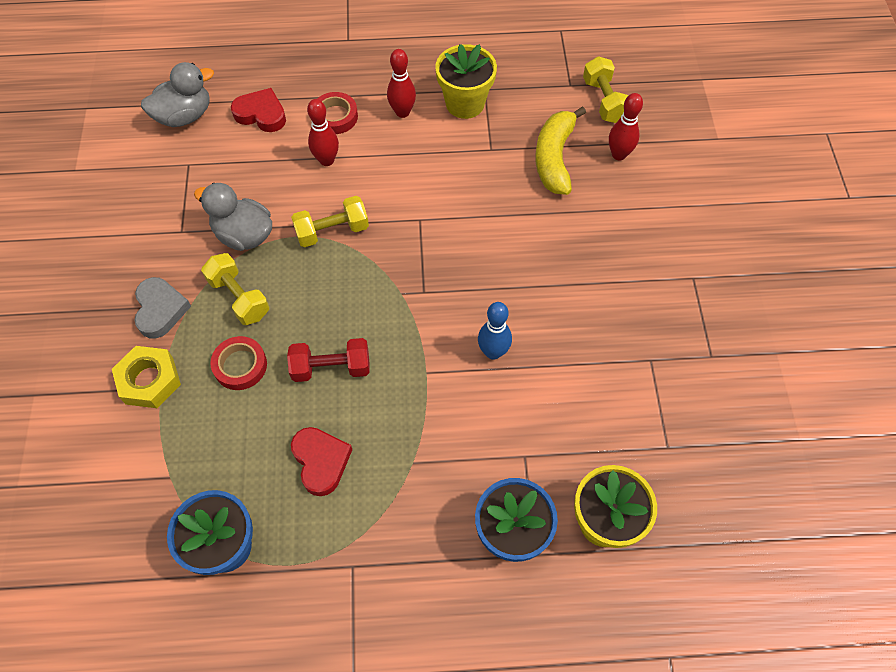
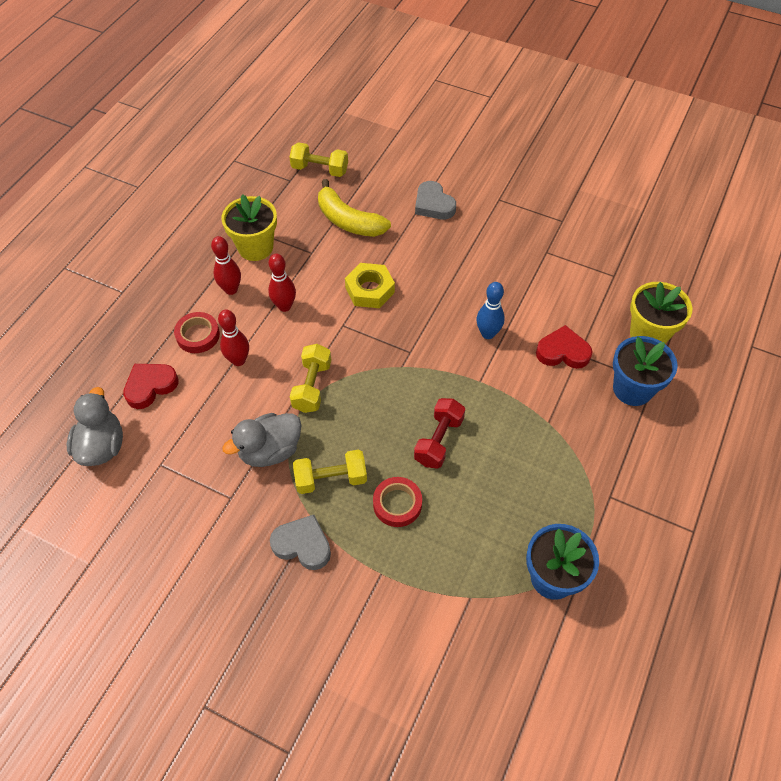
camera: 60 degrees left, 5 degrees down
yellow nut [112,346,181,408] -> yellow nut moved to [345,263,395,308]
red heart [291,427,352,496] -> red heart moved to [536,325,592,369]
red bowling pin [609,93,643,160] -> red bowling pin moved to [268,254,296,312]
none -> grey heart [415,181,456,219]

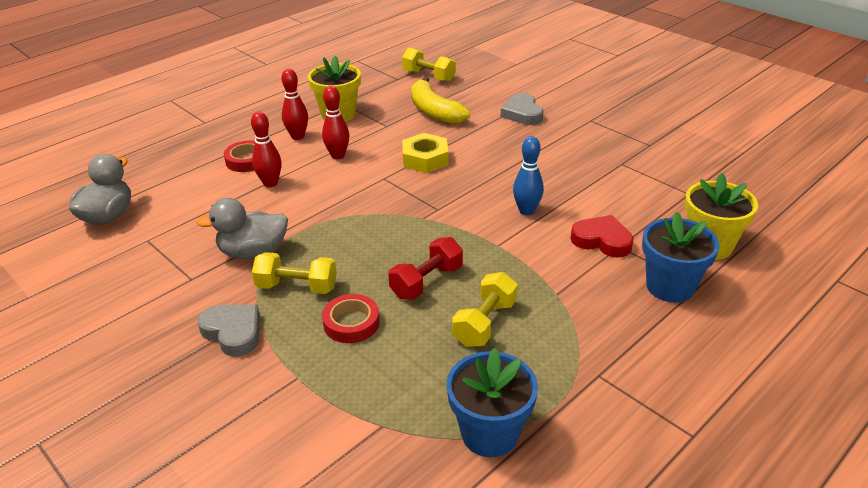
camera: 20 degrees right, 20 degrees down
red heart [123,364,179,409] -> none
yellow dumbbell [290,344,331,413] -> yellow dumbbell moved to [452,272,518,347]

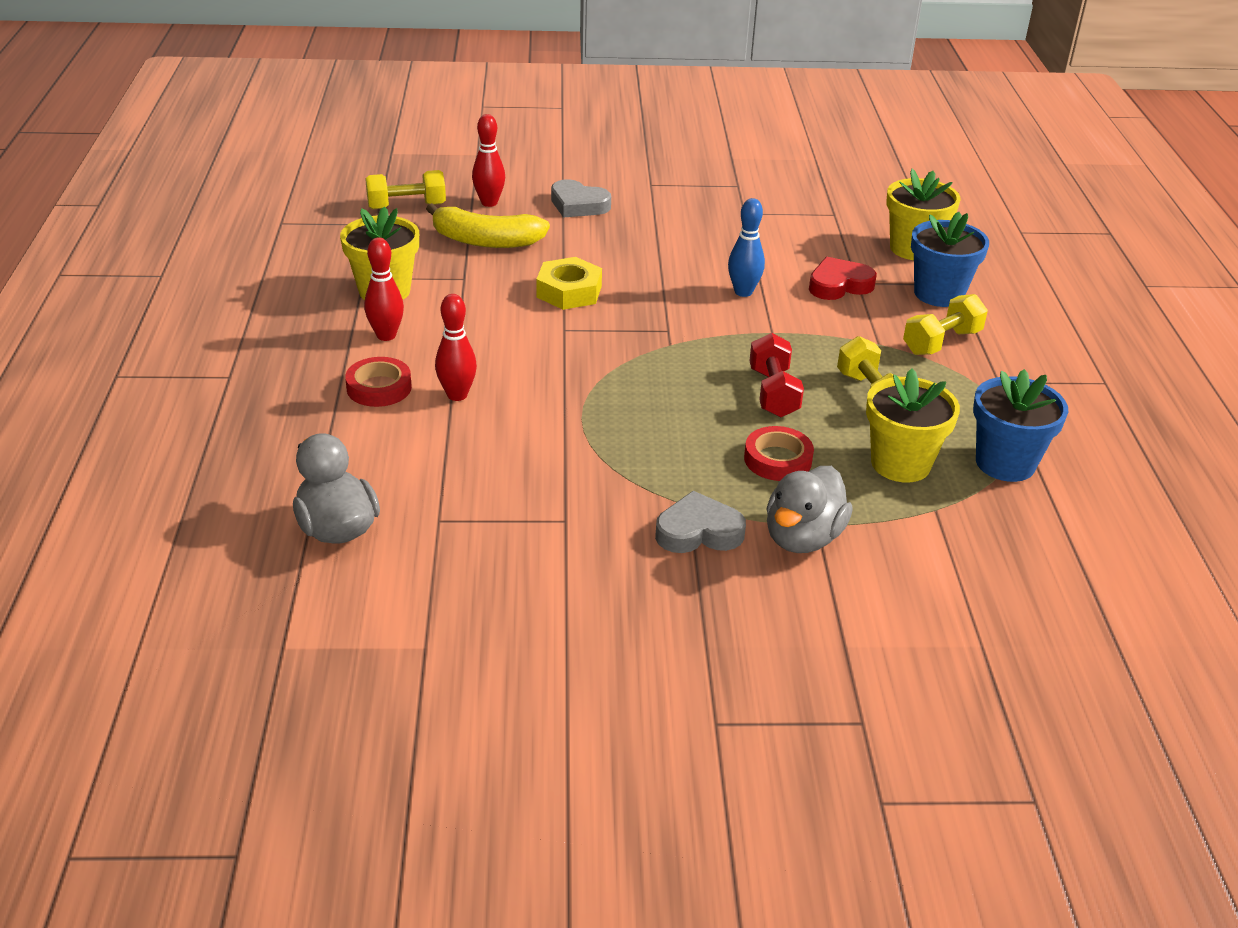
camera: 50 degrees left, 0 degrees up
grey duck [196,198,288,259] -> grey duck moved to [766,466,853,553]
yellow dumbbell [252,252,337,294] -> yellow dumbbell moved to [903,294,988,355]
red bowling pin [322,86,349,159] -> red bowling pin moved to [472,114,505,207]
none -> yellow flower pot [866,368,960,483]

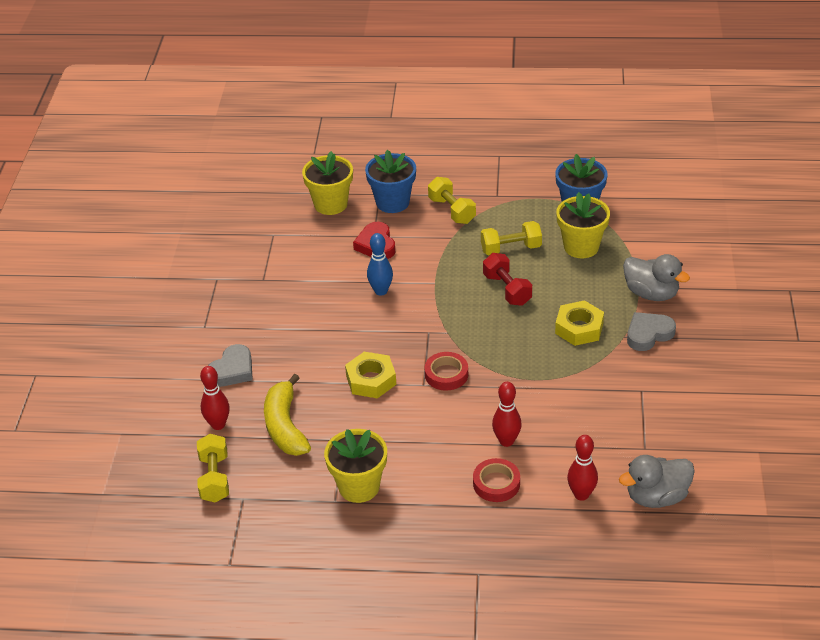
camera: 80 degrees left, 5 degrees up
red bowling pin [364,237,404,341] -> red bowling pin moved to [567,435,598,501]
yellow banana [426,203,550,248] -> yellow banana turned 150 degrees clockwise [264,374,311,456]
grey heart [655,491,746,553] -> grey heart turned 60 degrees clockwise [627,312,676,351]
red tape [744,426,814,481] -> red tape moved to [424,352,468,391]
red dumbbell [749,333,804,417] -> red dumbbell turned 60 degrees clockwise [483,253,532,306]
none -> yellow nut [555,300,604,346]

